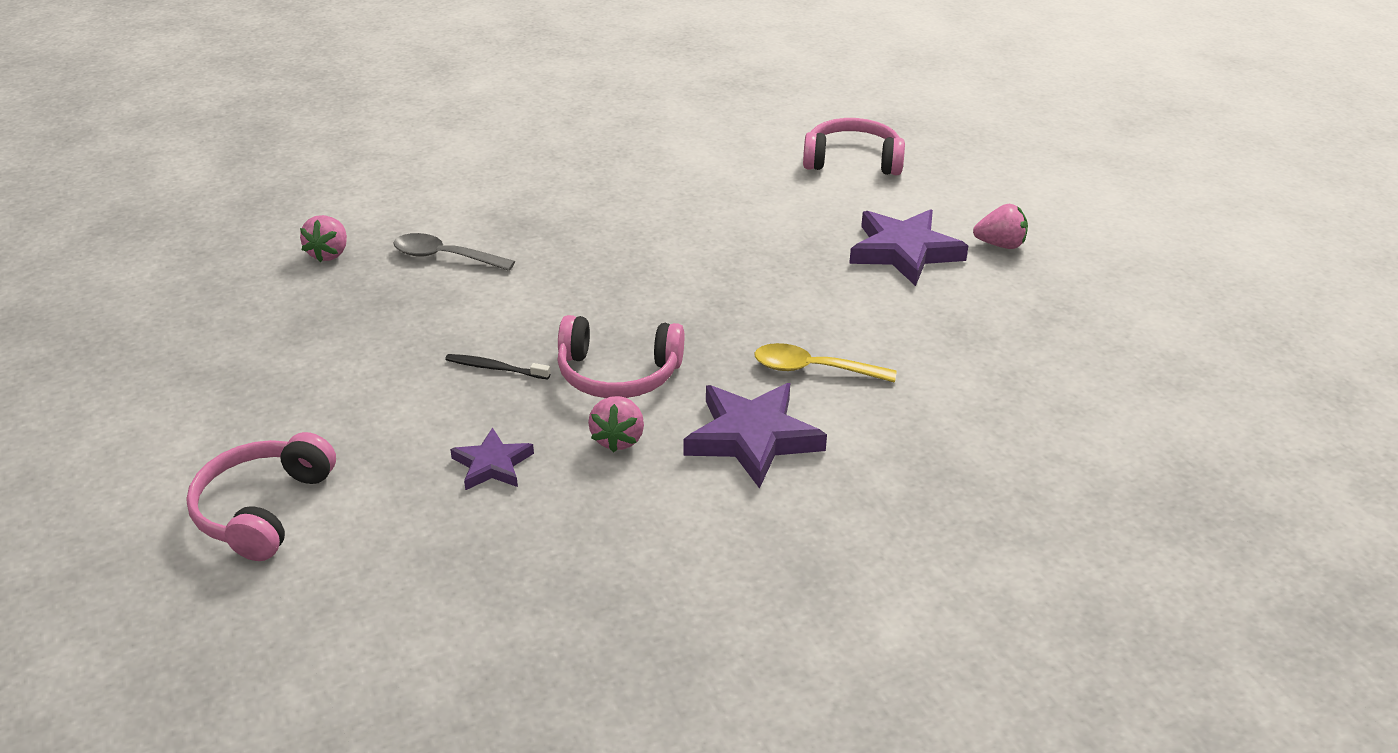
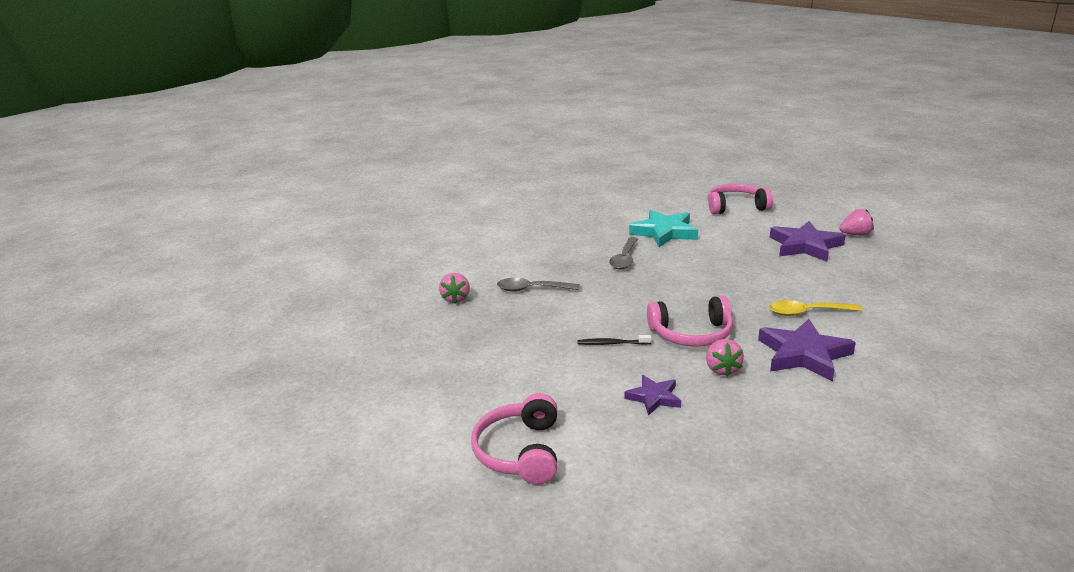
camera: 10 degrees left, 10 degrees down
none -> grey spoon [609,237,638,270]
none -> turquoise star [629,210,698,247]

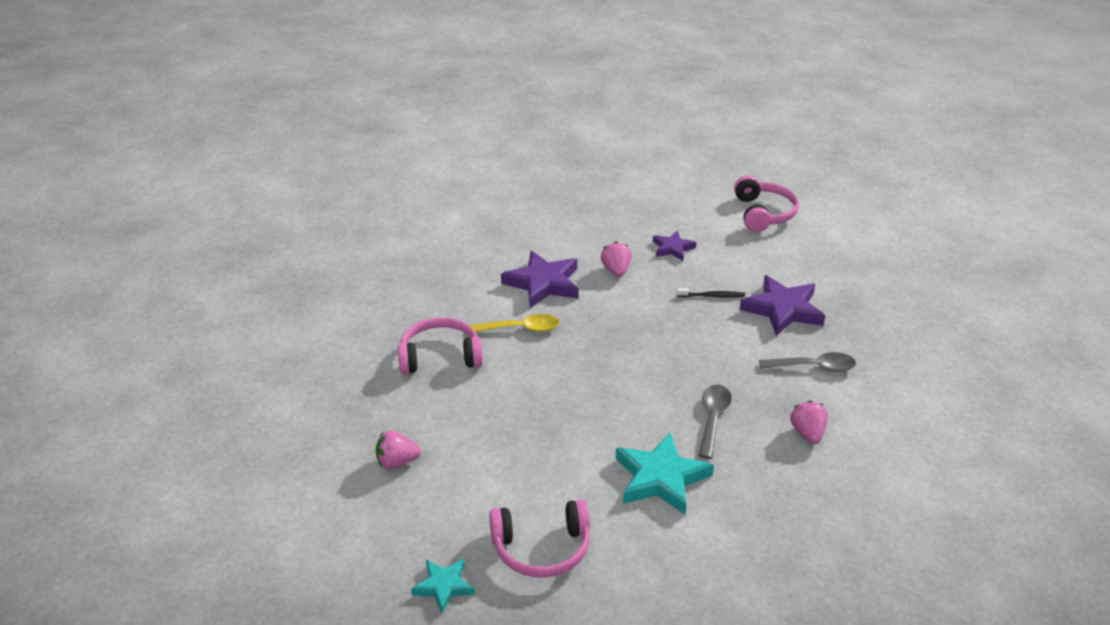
camera: 175 degrees right, 10 degrees up
pink strawberry [439,273,470,303] -> pink strawberry moved to [790,401,828,444]
pink headphones [647,296,733,347] -> pink headphones moved to [398,317,483,374]
purple star [770,221,846,261] -> purple star moved to [739,275,825,336]
none -> turquoise star [411,559,475,613]

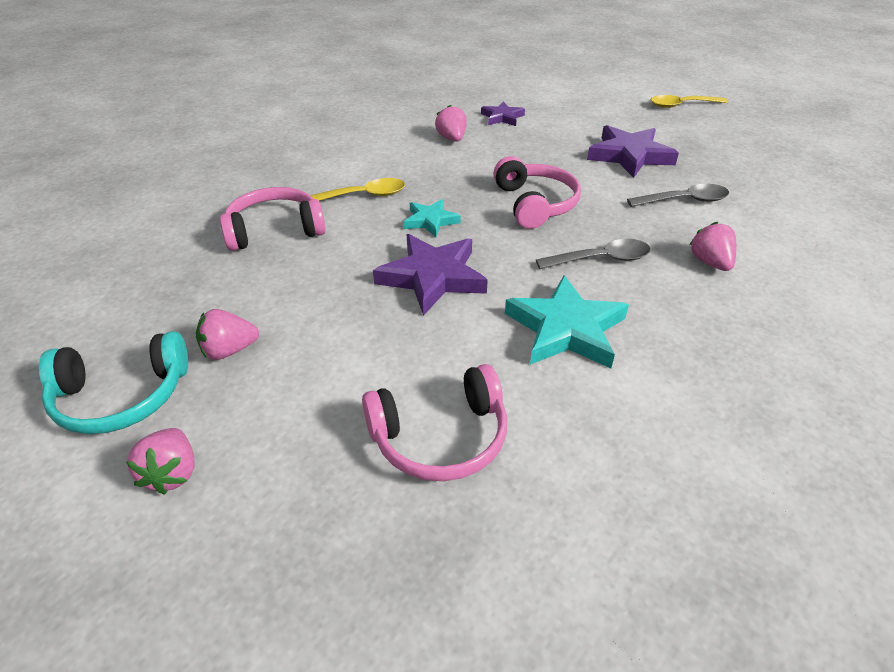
camera: 10 degrees left, 5 degrees up
turquoise star [411,559,475,613] -> turquoise star moved to [404,199,461,237]
purple star [501,251,579,308] -> purple star moved to [373,234,488,316]
black toothbrush [677,288,745,297] -> none
grey spoon [699,385,732,459] -> grey spoon turned 75 degrees clockwise [536,239,651,269]
pink headphones [734,175,799,232] -> pink headphones moved to [493,156,581,229]
none -> turquoise headphones [39,331,188,434]
none -> pink strawberry [126,428,195,495]
none -> yellow spoon [650,95,728,108]

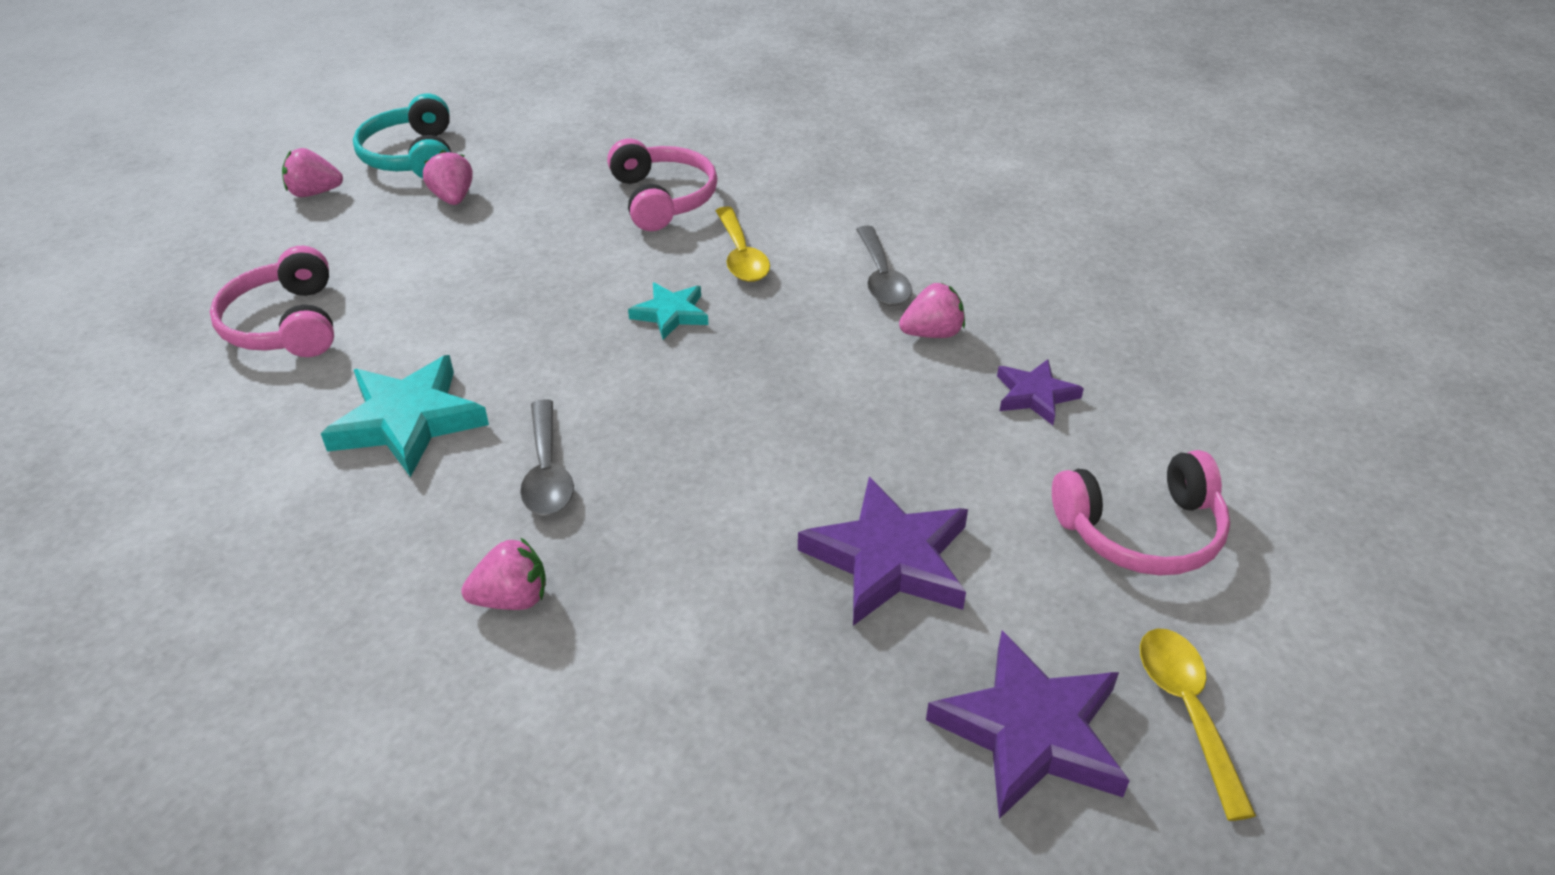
camera: 90 degrees right, 0 degrees up
purple star [373,234,488,316] -> purple star moved to [926,631,1130,819]
pink headphones [493,156,581,229] -> pink headphones moved to [1052,450,1230,576]
grey spoon [627,184,729,207] -> grey spoon moved to [856,226,912,306]

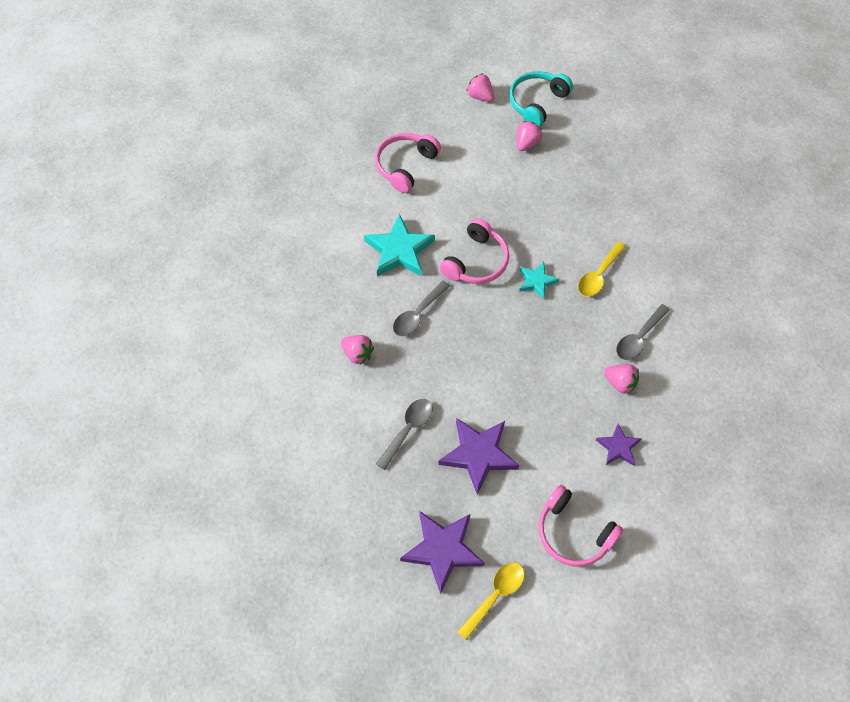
camera: 50 degrees right, 20 degrees up
pink headphones [607,138,718,231] -> pink headphones moved to [440,218,509,284]
none -> grey spoon [376,399,433,470]

